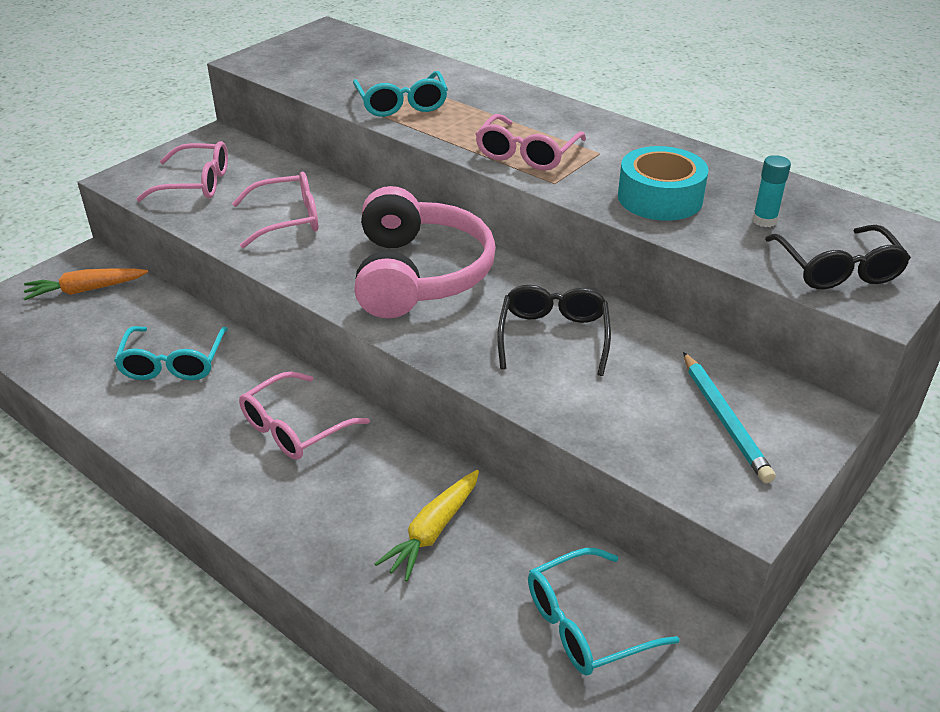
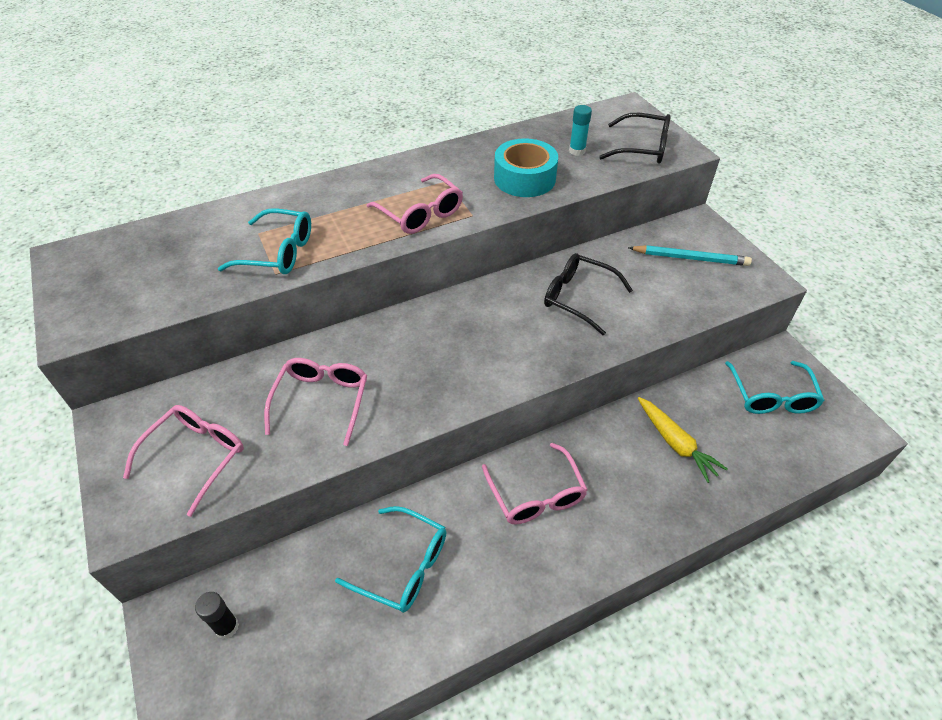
camera: 65 degrees left, 10 degrees up
orange carrot [24,268,148,300] -> black glue stick [195,592,239,639]
pink headphones [354,186,496,318] -> none

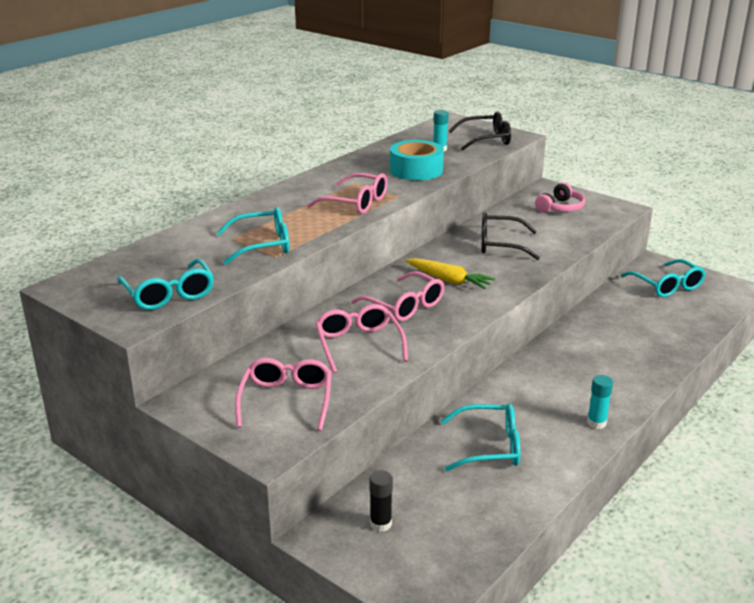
camera: 25 degrees left, 20 degrees down
pink glasses [482,443,588,525] -> pink glasses moved to [352,271,444,321]
turquoise pencil [628,245,752,266] -> pink headphones [535,182,585,213]
yellow carrot [638,397,728,483] -> yellow carrot moved to [405,258,495,289]
none -> turquoise glasses [117,259,214,310]
none -> turquoise glue stick [587,375,613,429]

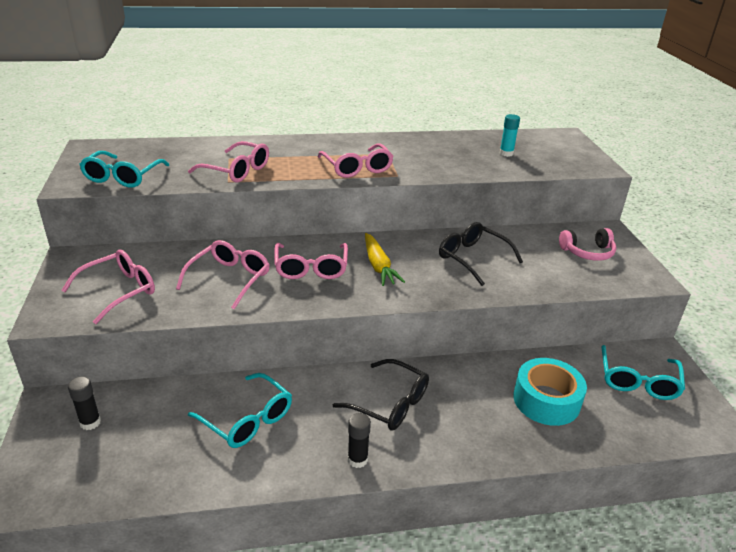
camera: 40 degrees right, 5 degrees up
turquoise glasses [217,207,289,265] -> pink glasses [188,141,269,182]
turquoise tape [390,140,444,181] -> turquoise tape moved to [513,358,587,426]
black glasses [449,111,511,151] -> black glasses moved to [333,359,429,431]
turquoise glue stick [587,375,613,429] -> black glue stick [348,413,371,468]

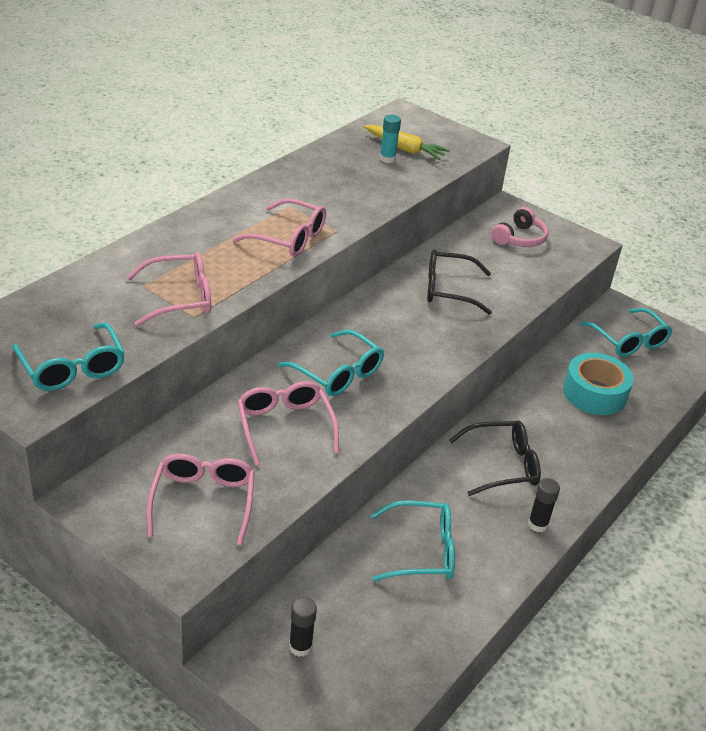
camera: 45 degrees left, 5 degrees up
pink glasses [274,243,348,279] -> turquoise glasses [278,330,384,396]
yellow carrot [365,233,405,286] -> yellow carrot moved to [364,125,450,160]

